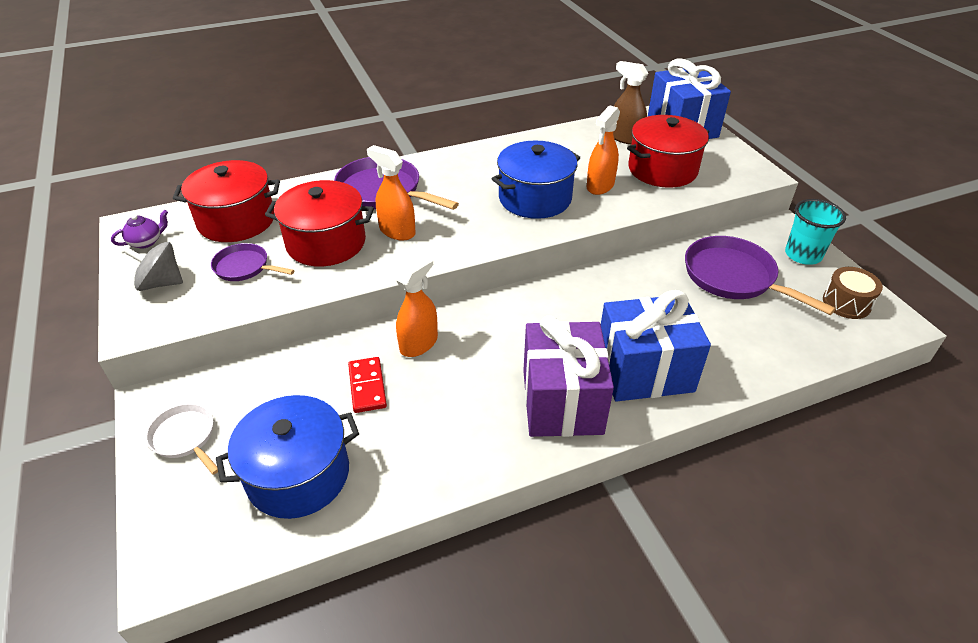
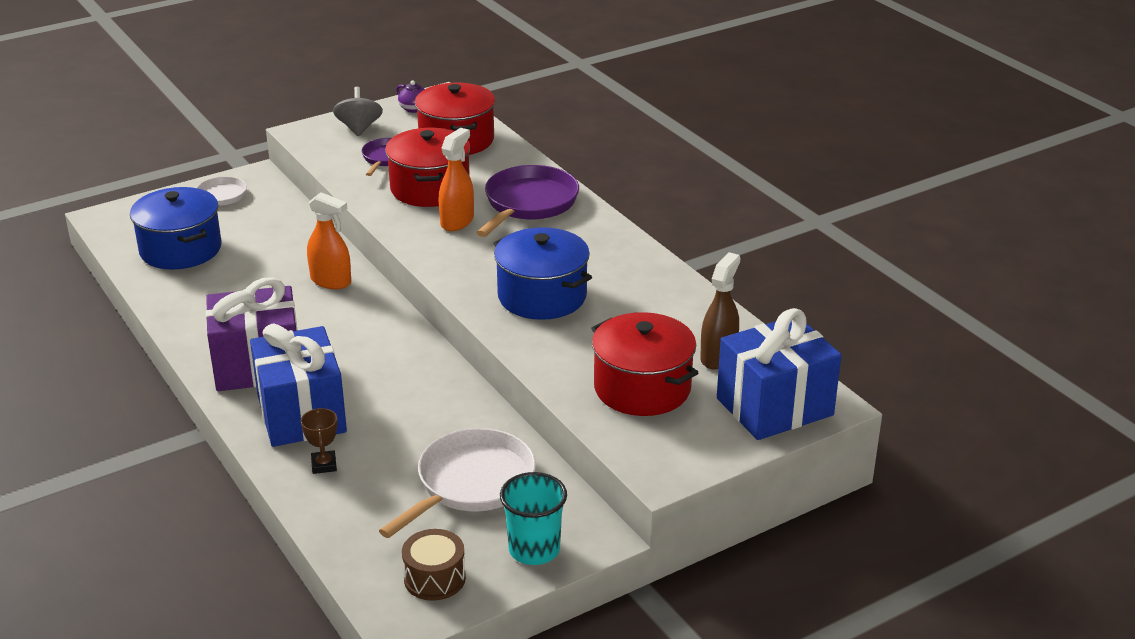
camera: 80 degrees right, 10 degrees down
red domino [348,357,387,413] -> none
orange spray bottle [587,105,620,195] -> none
purple pan [685,236,836,315] -> white pan [379,428,536,538]
none -> brown trophy [301,408,338,474]

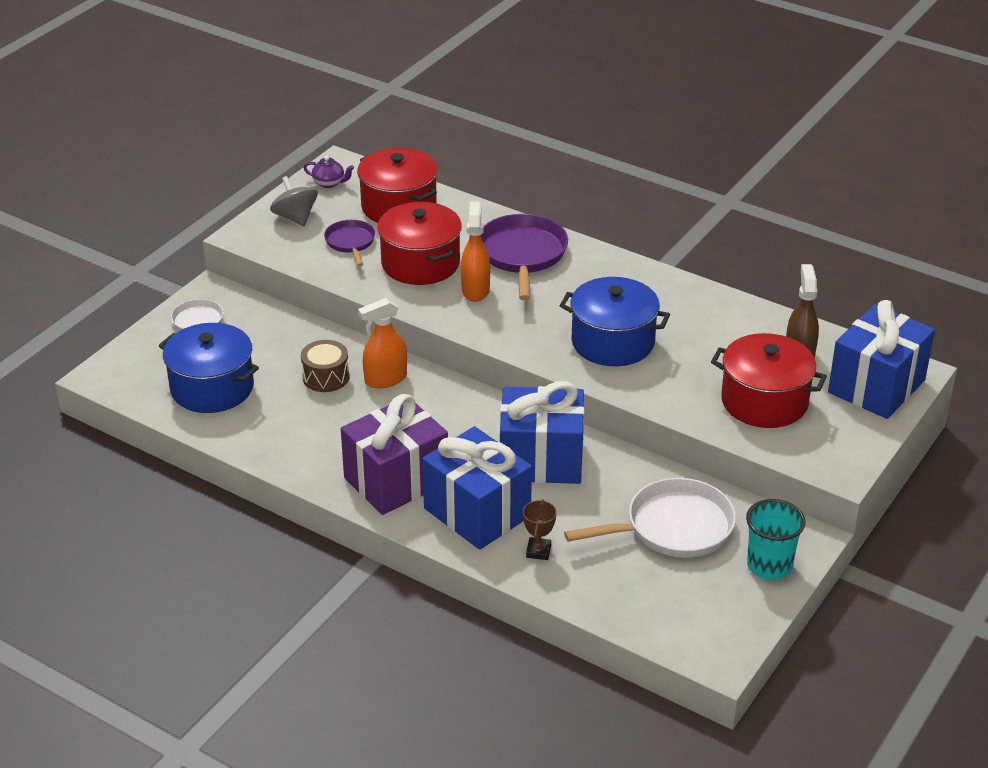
camera: 25 degrees left, 5 degrees up
brown trophy [301,408,338,474] -> brown trophy turned 45 degrees clockwise [523,499,557,560]
orange spray bottle [307,192,351,289] -> orange spray bottle turned 150 degrees clockwise [358,298,407,389]
white pan [379,428,536,538] -> white pan turned 60 degrees clockwise [564,478,736,558]
brown drum [402,529,466,601] -> brown drum moved to [301,340,349,392]
none -> blue gift [500,381,585,484]

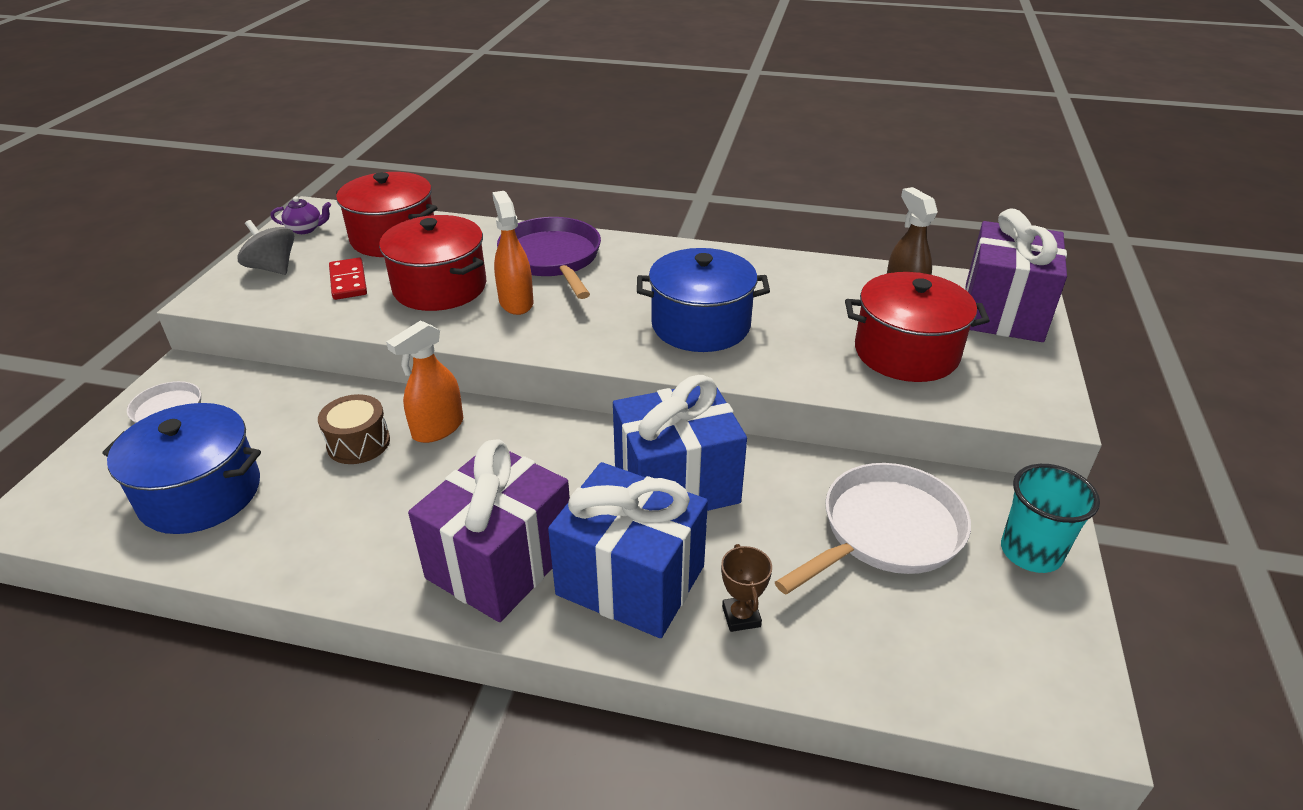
camera: 20 degrees left, 0 degrees up
purple pan [324,220,375,266] -> red domino [329,258,367,300]
blue gift [828,300,935,419] -> purple gift [965,208,1067,342]

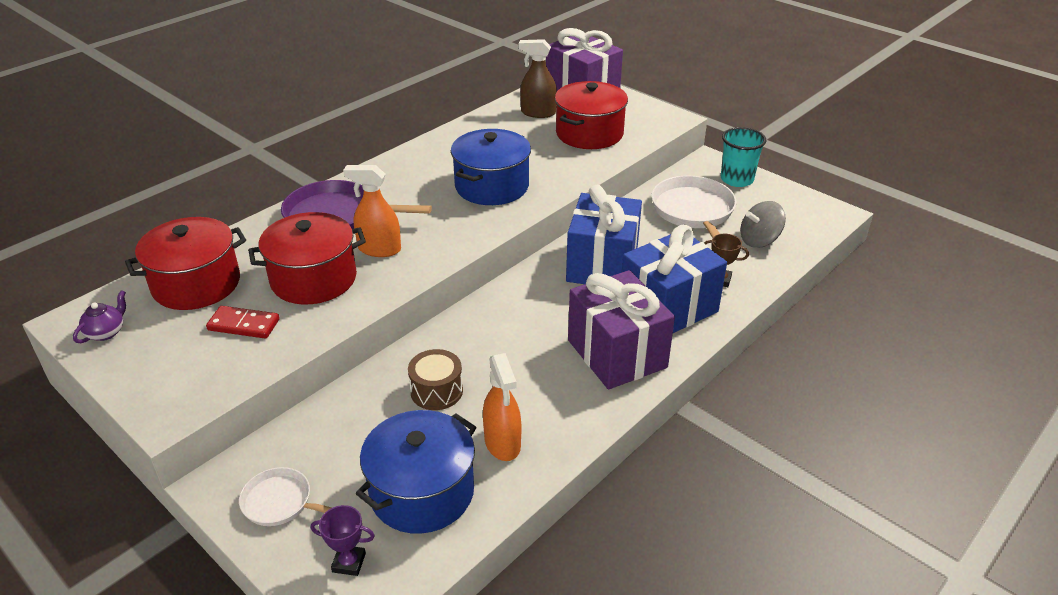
camera: 60 degrees left, 0 degrees up
grey spinning top [238,220,294,275] -> grey spinning top moved to [740,201,786,248]
orange spray bottle [386,320,463,443] -> orange spray bottle moved to [483,353,521,461]
none -> purple trophy [311,505,375,576]

